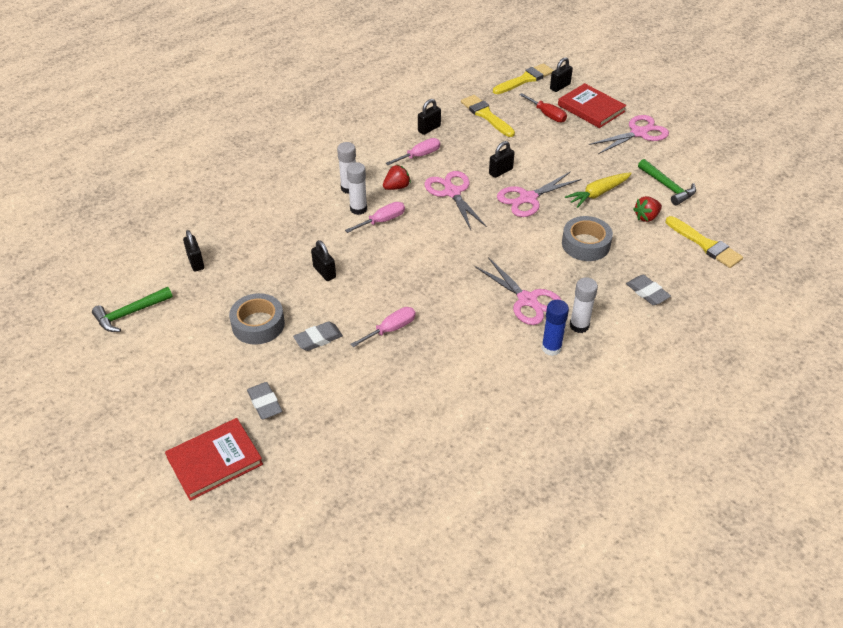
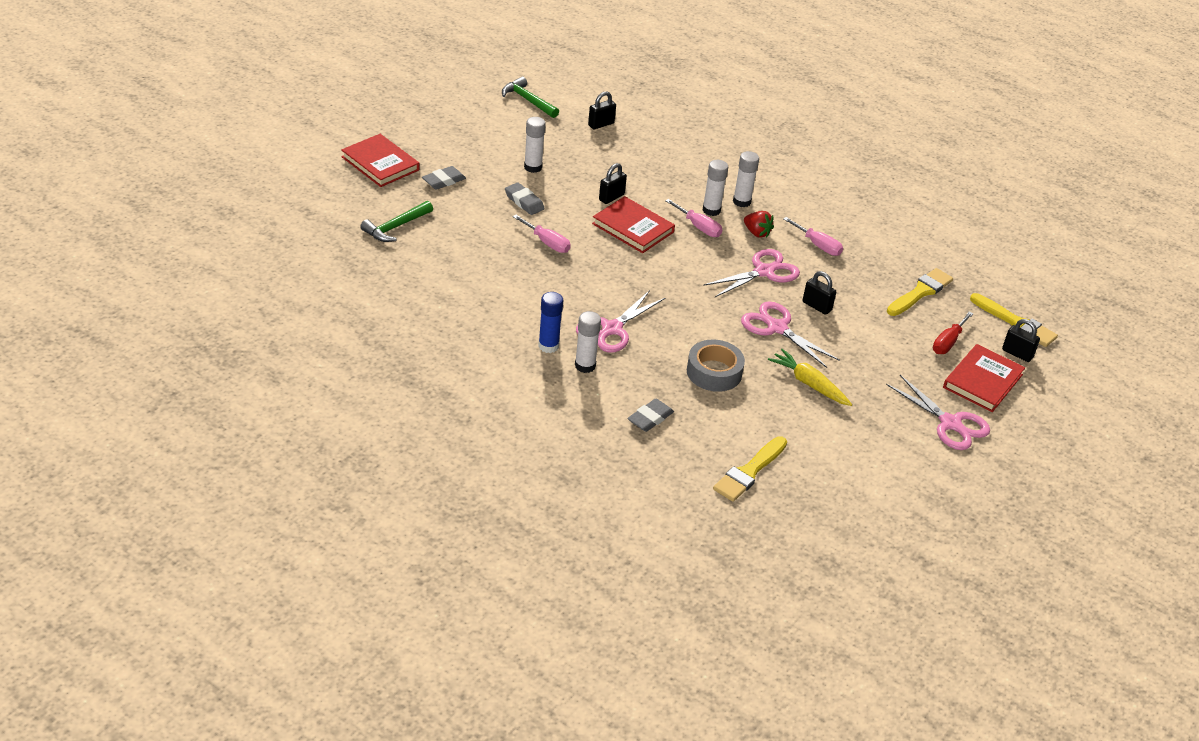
camera: 75 degrees right, 5 degrees down
grey tape [229,293,285,345] -> white glue stick [524,117,546,173]
black padlock [418,99,441,135] -> none
red strawberry [633,196,662,222] -> none
green hammer [638,159,696,205] -> green hammer moved to [360,201,433,242]
none -> red book [592,196,675,253]

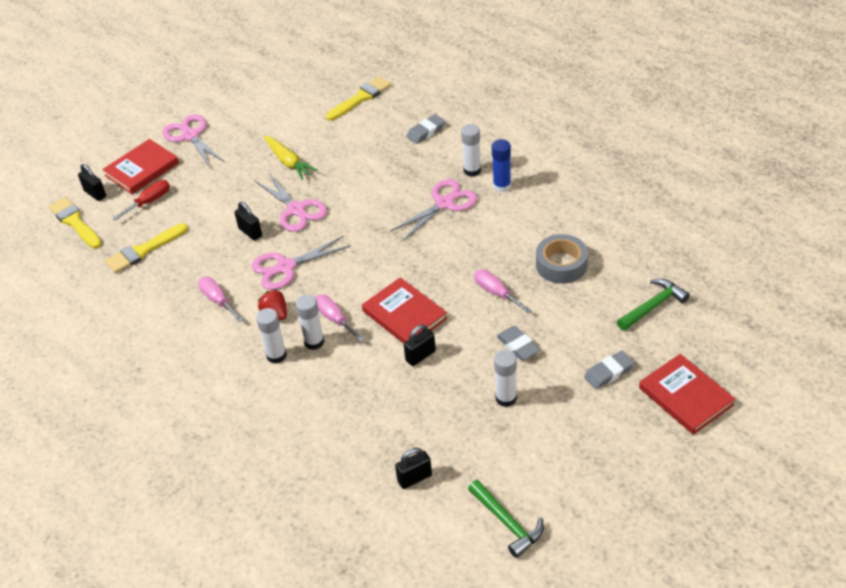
camera: 165 degrees left, 5 degrees up
grey tape [687,339,745,392] -> grey tape moved to [536,234,588,284]

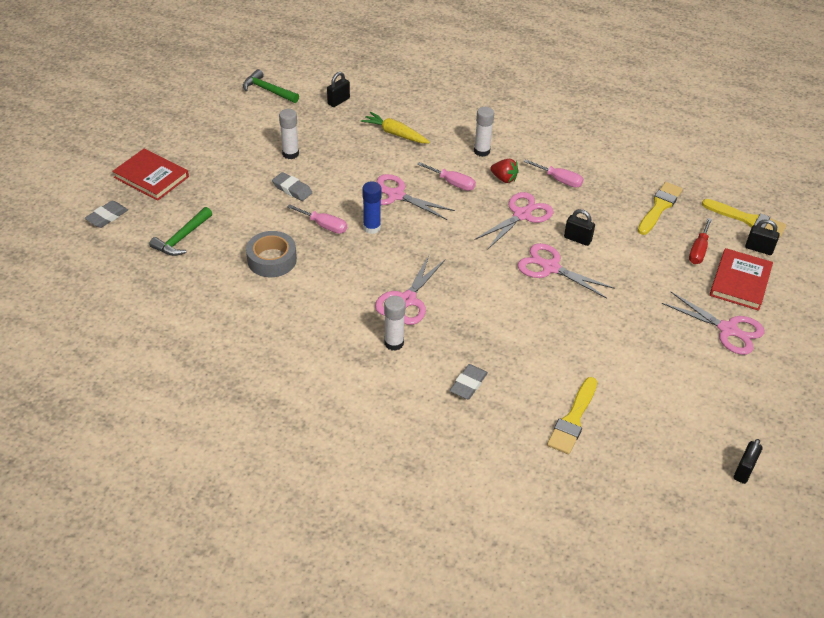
camera: 155 degrees right, 0 degrees up
yellow carrot [264,136,318,180] -> yellow carrot moved to [361,112,430,143]
white glue stick [295,294,324,350] -> none
red book [362,277,447,344] -> pink scissors [377,174,455,220]
black padlock [404,325,436,366] -> black padlock moved to [734,439,763,484]
blue glue stick [492,139,511,192] -> blue glue stick moved to [362,182,381,234]
grey eraser [584,351,634,389] -> grey eraser moved to [85,201,128,228]

